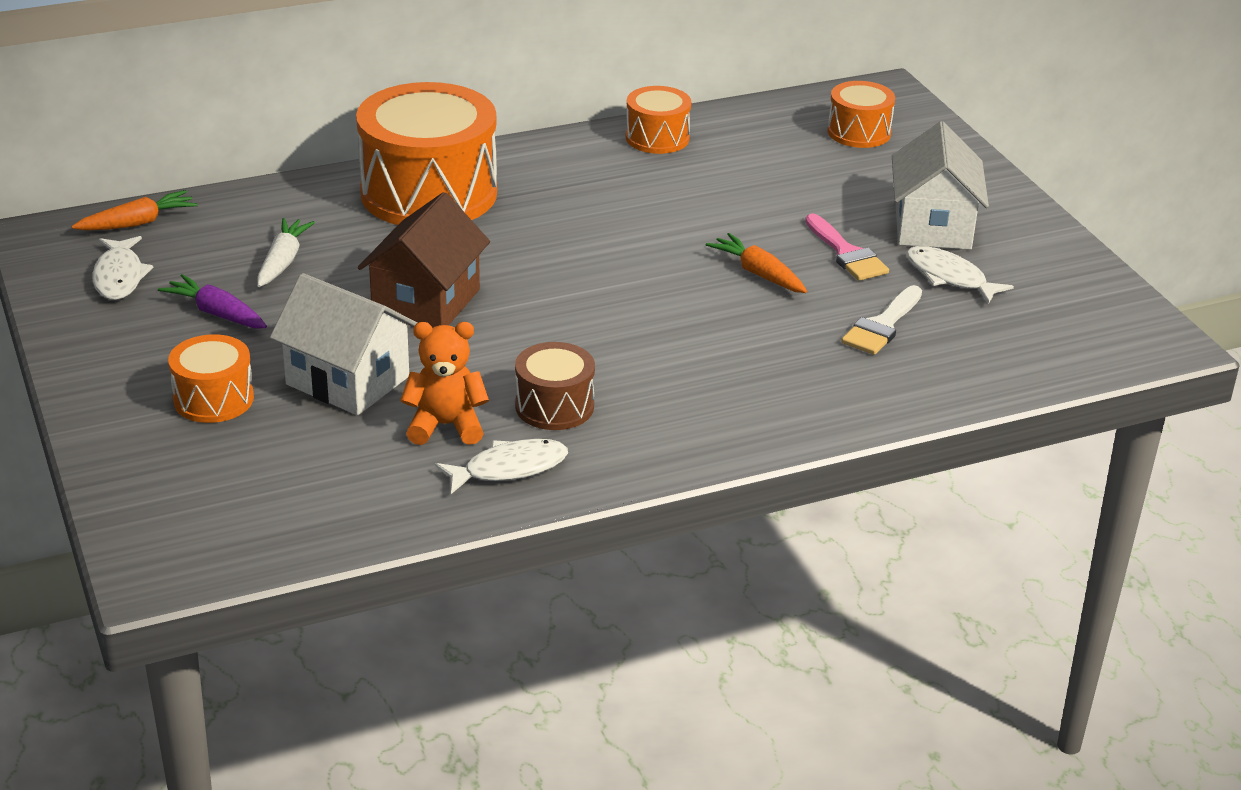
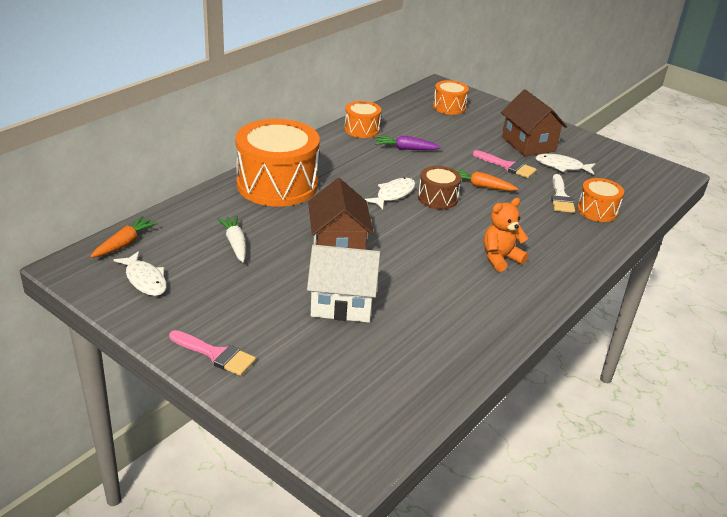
camera: 30 degrees left, 0 degrees up
purple carrot [158,274,267,328] -> purple carrot moved to [375,136,441,150]
orange drum [168,334,254,423] -> orange drum moved to [577,178,624,222]
orange teddy bear [400,322,489,445] -> orange teddy bear moved to [484,198,529,272]
white fish [435,439,568,494] -> white fish moved to [365,178,415,209]
brown drum [515,342,595,430] -> brown drum moved to [418,166,461,209]
white house [892,121,989,250] -> brown house [501,89,567,157]
none -> pink brush [169,330,256,376]

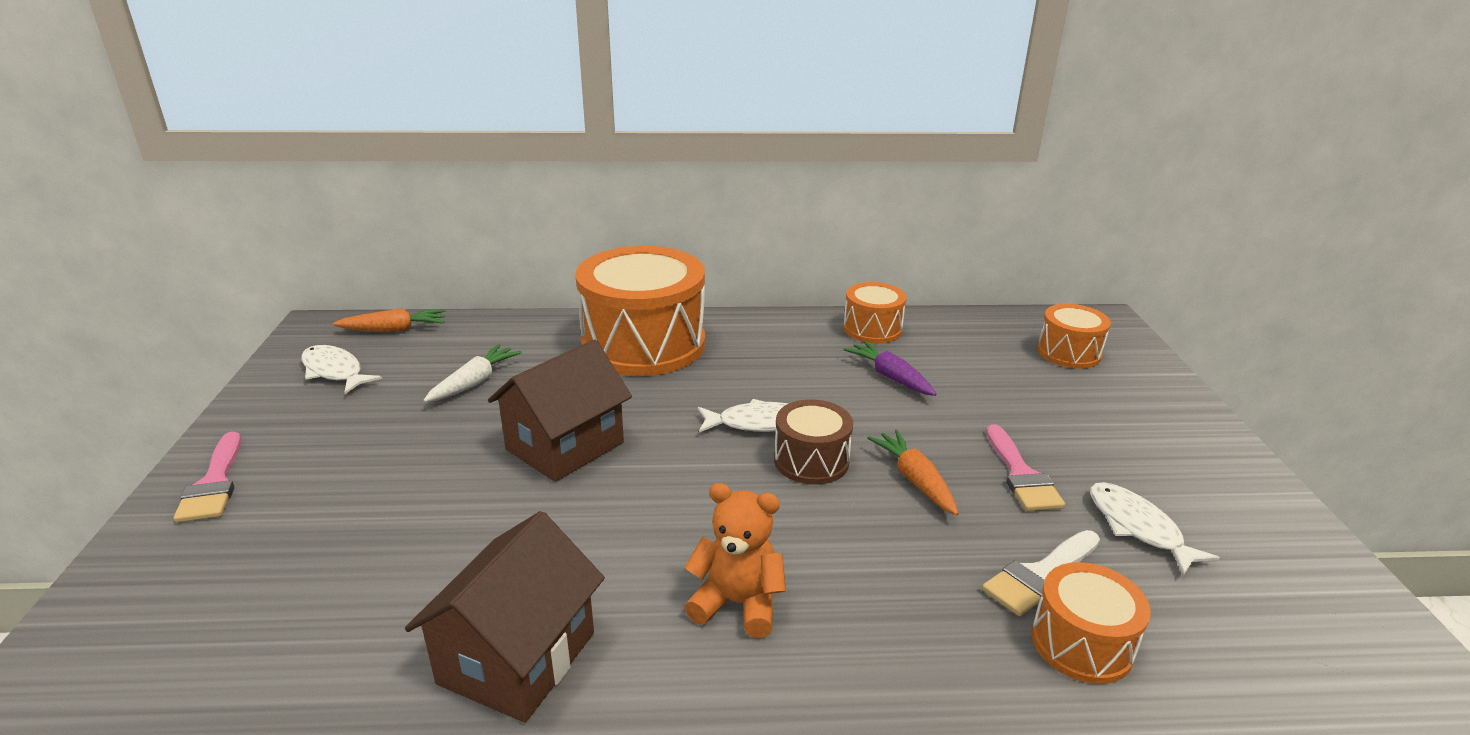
camera: 50 degrees right, 5 degrees down
white fish [113,251,167,296] -> white fish turned 120 degrees clockwise [301,345,382,394]
white house [307,245,381,323] -> none
brown house [501,89,567,157] -> brown house moved to [405,511,605,723]

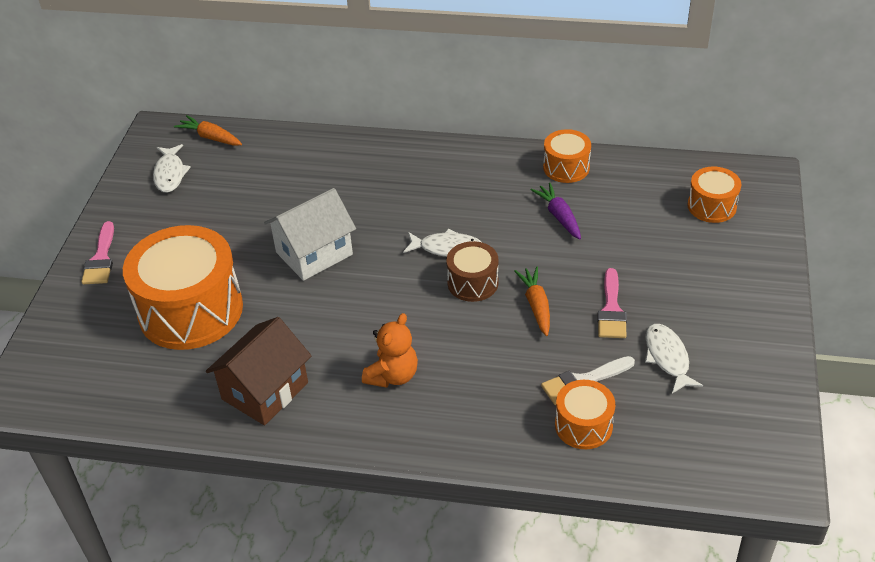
camera: 15 degrees right, 15 degrees up
white fish [301,345,382,394] -> white fish turned 150 degrees counterclockwise [153,144,191,193]
orange carrot [333,309,446,332] -> orange carrot turned 150 degrees counterclockwise [174,115,242,146]
white carrot [423,344,522,402] -> none
brown house [488,339,632,482] -> white house [264,188,356,281]
orange drum [575,246,705,376] -> orange drum moved to [123,225,243,350]
orange teddy bear [684,483,786,638] -> orange teddy bear turned 90 degrees clockwise [362,313,418,388]

